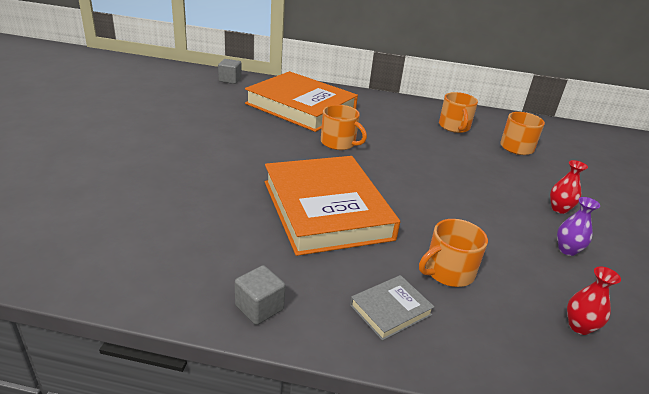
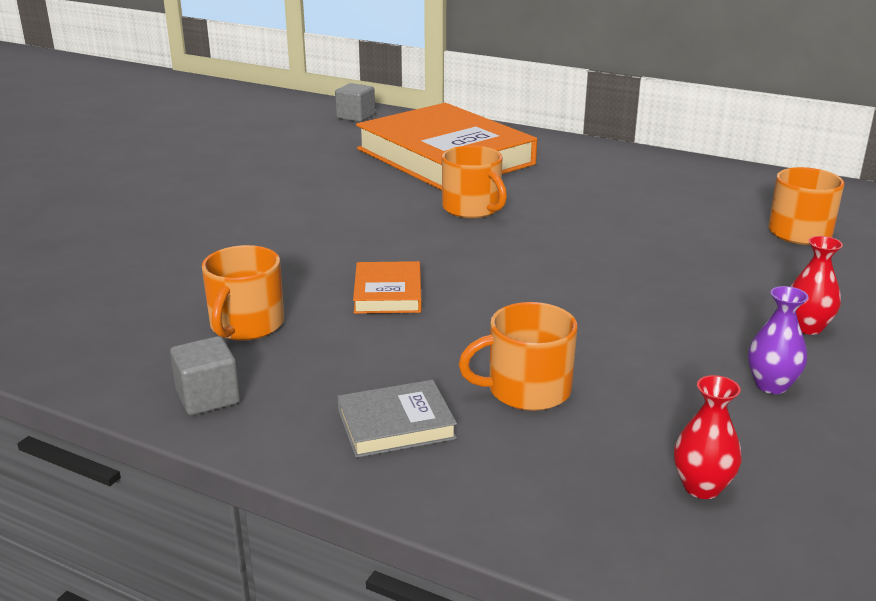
camera: 20 degrees right, 5 degrees down
orange book [265,156,400,256] -> orange book [353,261,421,314], size x0.42
orange mug [439,92,478,133] -> orange mug moved to [202,245,284,341]

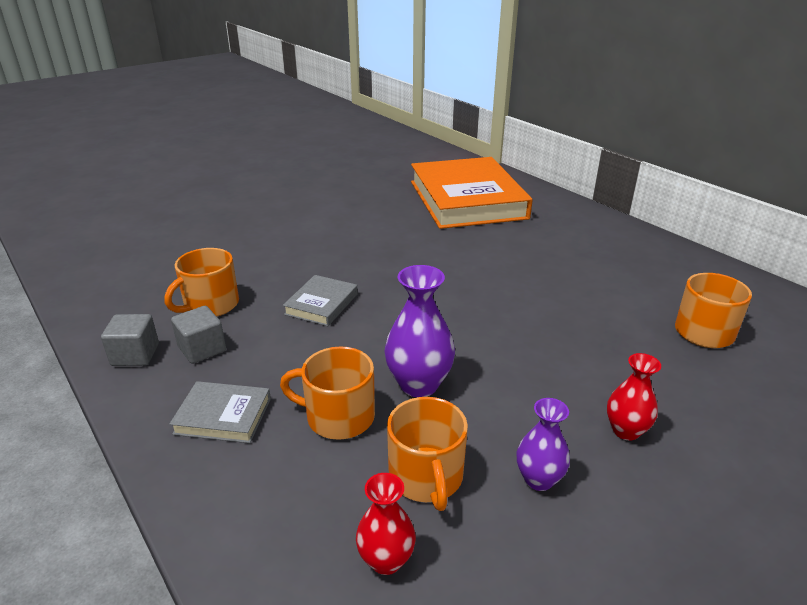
camera: 25 degrees right, 5 degrees up
grey cube [335,83,375,122] -> grey cube moved to [171,306,226,364]
orange book [353,261,421,314] -> grey book [283,275,358,326]
orange mug [442,146,507,218] -> orange mug moved to [387,397,468,511]
none -> purple vase [384,265,455,397]

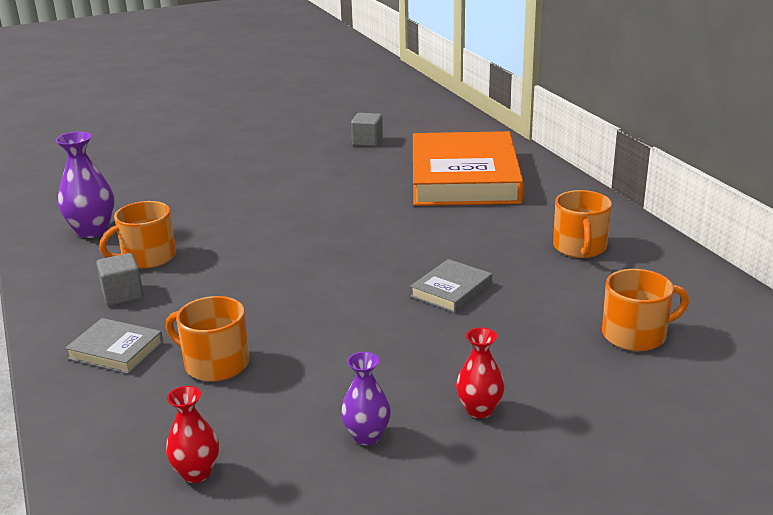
camera: 15 degrees right, 5 degrees down
grey cube [101,314,159,366] -> grey cube moved to [351,113,383,147]
grey book [283,275,358,326] -> grey book moved to [410,259,492,313]
purple vase [384,265,455,397] -> purple vase moved to [55,132,115,238]
orange mug [387,397,468,511] -> orange mug moved to [553,190,612,258]

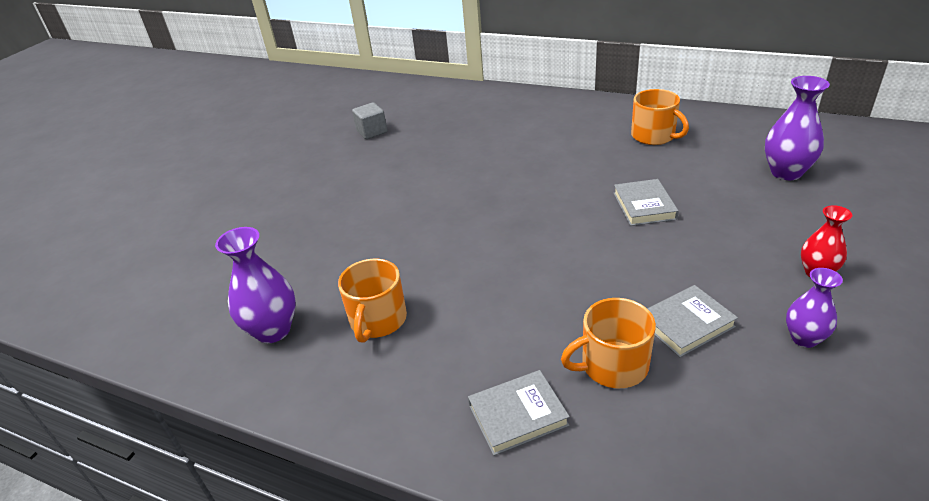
camera: 40 degrees left, 10 degrees up
grey cube [96,253,144,306] -> none
red vase [166,386,219,483] -> none
orange book [413,131,523,206] -> none
orange mug [602,269,689,351] -> purple vase [765,76,830,180]
none -> grey book [647,285,738,357]

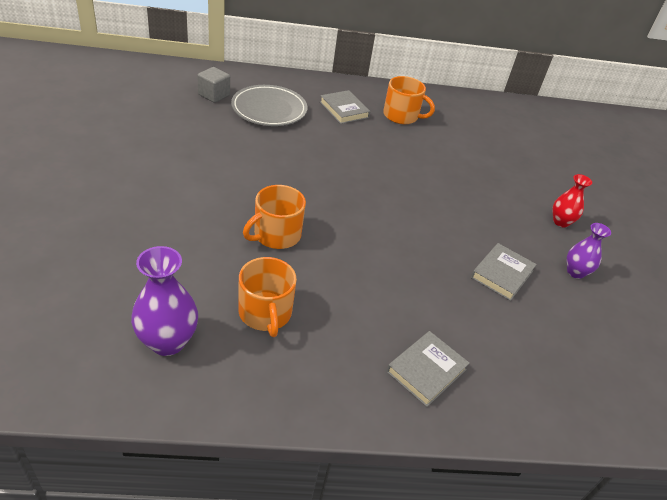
camera: 35 degrees left, 5 degrees up
grey cube [352,102,387,139] -> grey cube moved to [197,67,230,103]
orange mug [561,298,656,388] -> orange mug moved to [243,185,306,249]
grey book [613,179,679,226] -> grey book moved to [320,90,371,124]
purple vase [765,76,830,180] -> none
none -> grey plate [231,85,308,126]

